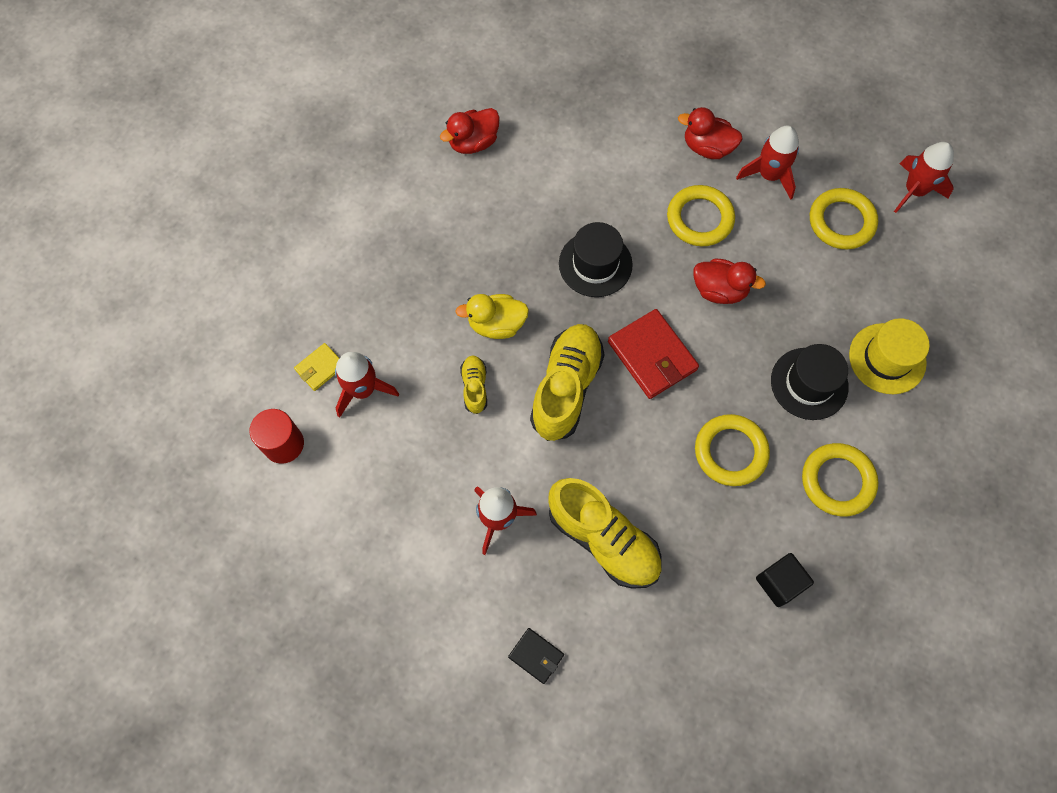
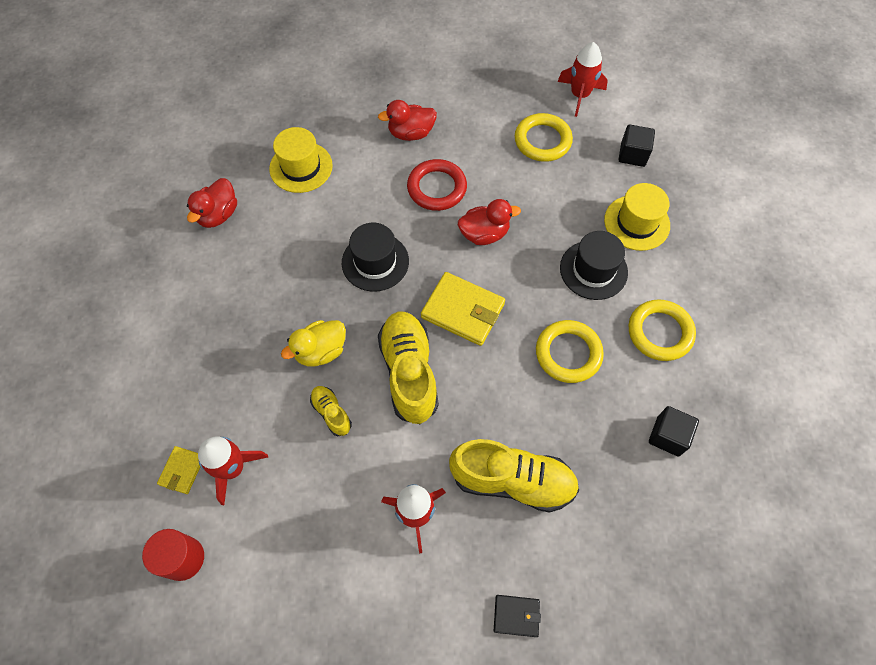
camera: 30 degrees left, 5 degrees down
red wallet [608,309,699,399] -> yellow wallet [421,272,505,346]
yellow ring [667,185,735,246] -> red ring [407,159,467,211]
red rocket [736,126,799,200] -> none
none -> yellow hat [269,127,333,193]
none -> black cube [619,125,655,167]

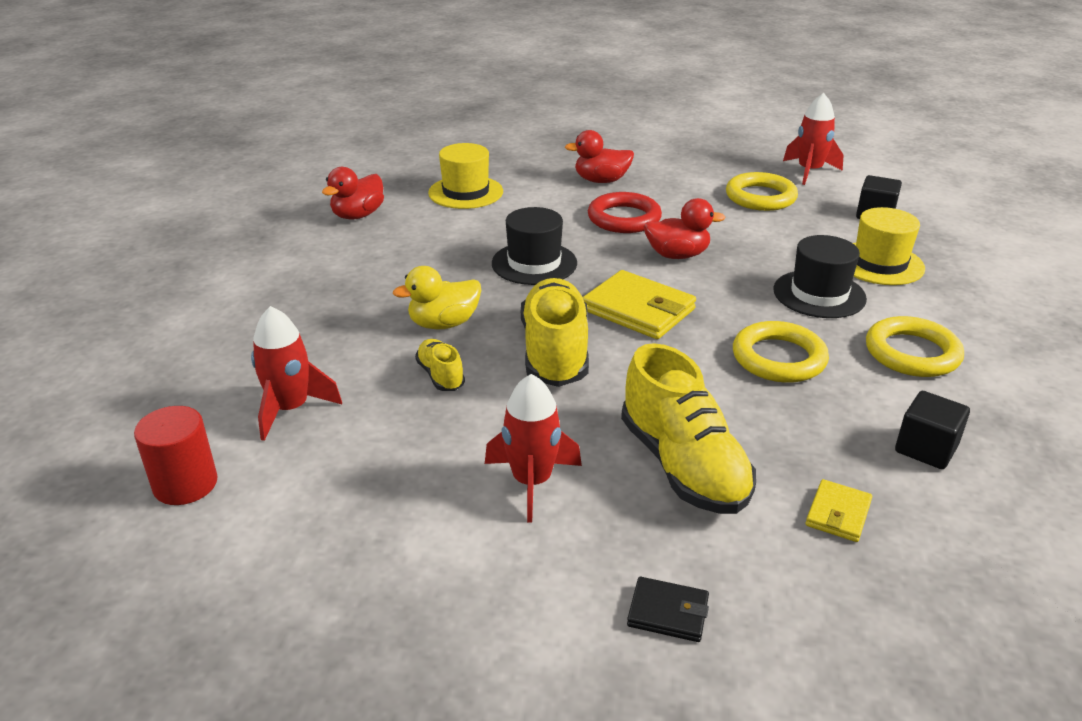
camera: 10 degrees right, 30 degrees down
yellow wallet [157,446,200,494] -> yellow wallet moved to [806,479,872,542]
yellow shoe [449,439,579,513] -> yellow shoe turned 45 degrees clockwise [621,343,756,514]

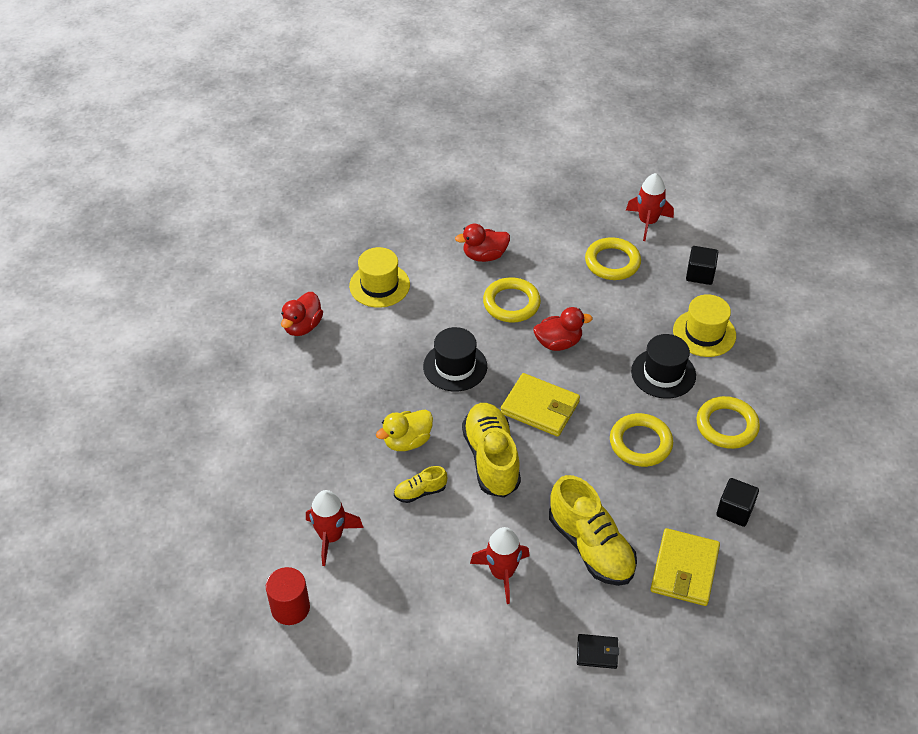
camera: 10 degrees left, 15 degrees up
yellow shoe [415,339,465,391] -> yellow shoe turned 75 degrees counterclockwise [394,466,447,503]
red ring [588,192,662,233] -> yellow ring [483,277,541,322]
yellow wallet [806,479,872,542] -> yellow wallet [650,528,720,606], size x1.87

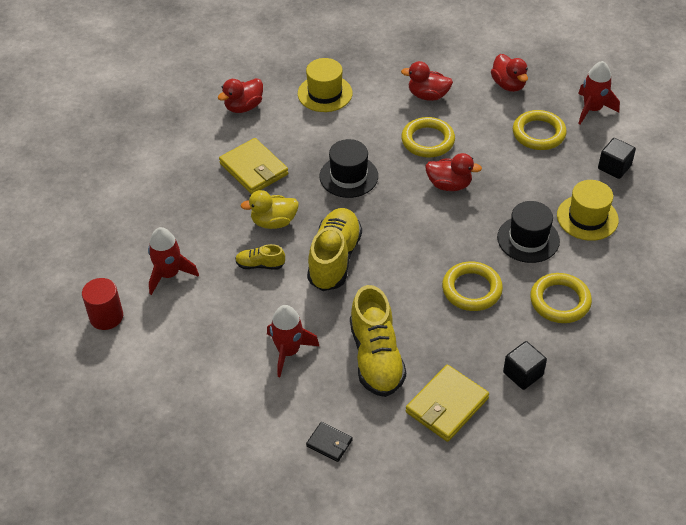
camera: 25 degrees right, 0 degrees up
yellow wallet [501,373,580,437] -> yellow wallet moved to [219,138,288,194]
none -> red duck [491,54,528,92]

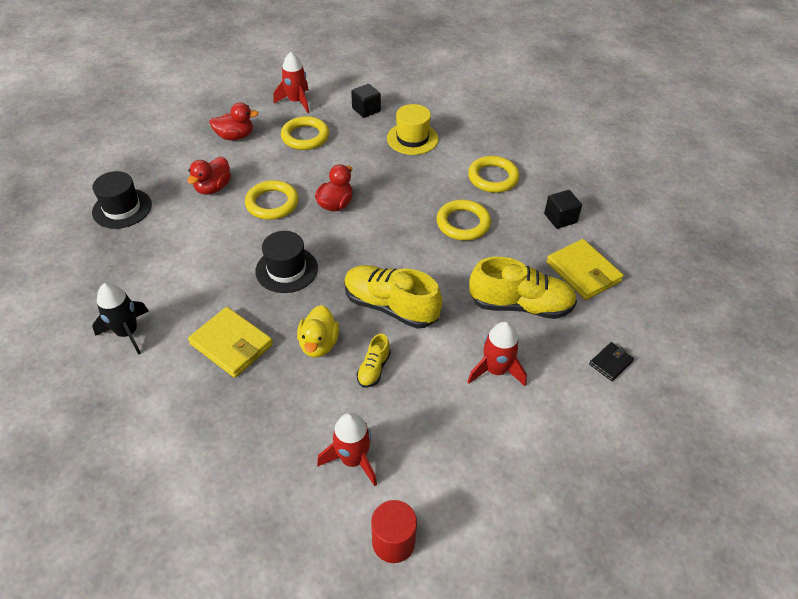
camera: 75 degrees left, 0 degrees up
red duck [218,78,263,113] -> black rocket [92,283,149,355]
yellow wallet [219,138,288,194] -> yellow wallet turned 60 degrees clockwise [188,307,273,378]
yellow hat [298,58,353,112] -> none
black hat [497,201,560,263] -> black hat moved to [92,171,152,229]

